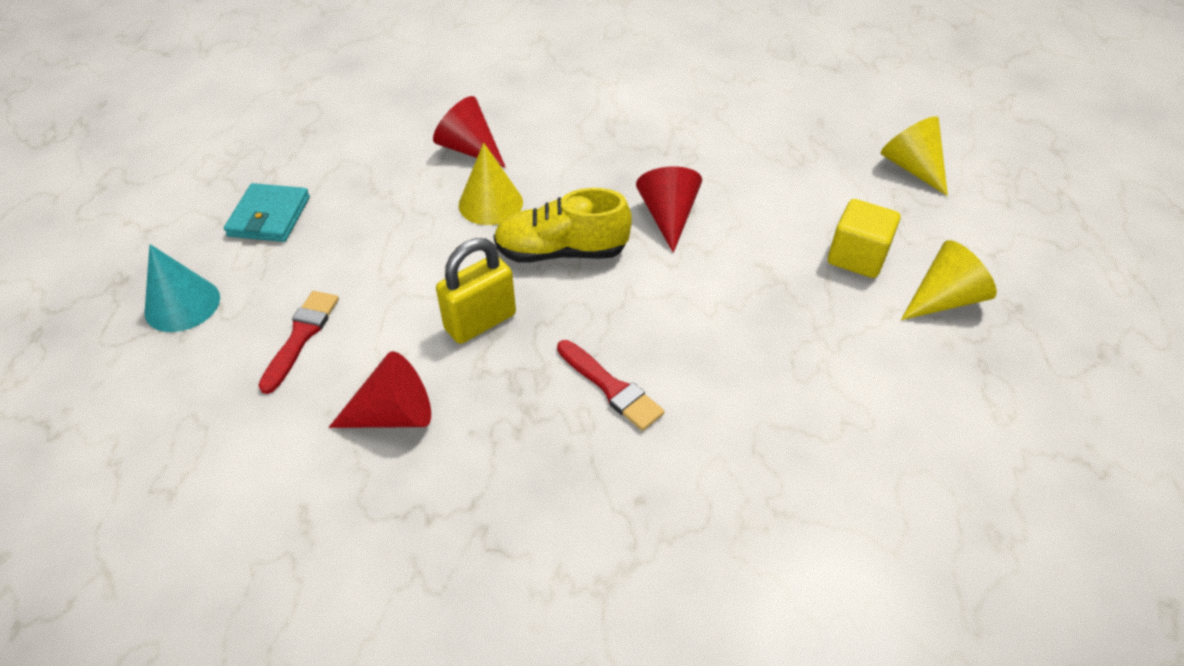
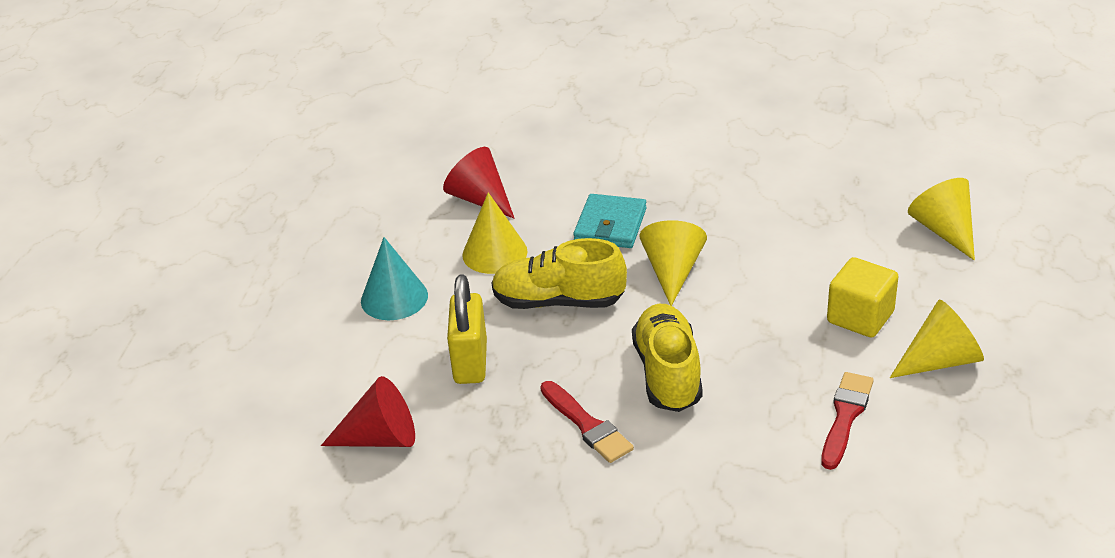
camera: 10 degrees right, 10 degrees down
turquoise cone [145,244,220,332] -> turquoise cone moved to [361,237,428,320]
turquoise wallet [224,183,310,242] -> turquoise wallet moved to [573,194,647,248]
red brush [258,291,339,394] -> red brush moved to [821,372,874,470]
yellow padlock [436,238,516,344] -> yellow padlock turned 60 degrees counterclockwise [447,274,487,384]
red cone [636,166,702,253] -> yellow cone [639,220,707,306]
none -> yellow shoe [632,304,703,412]

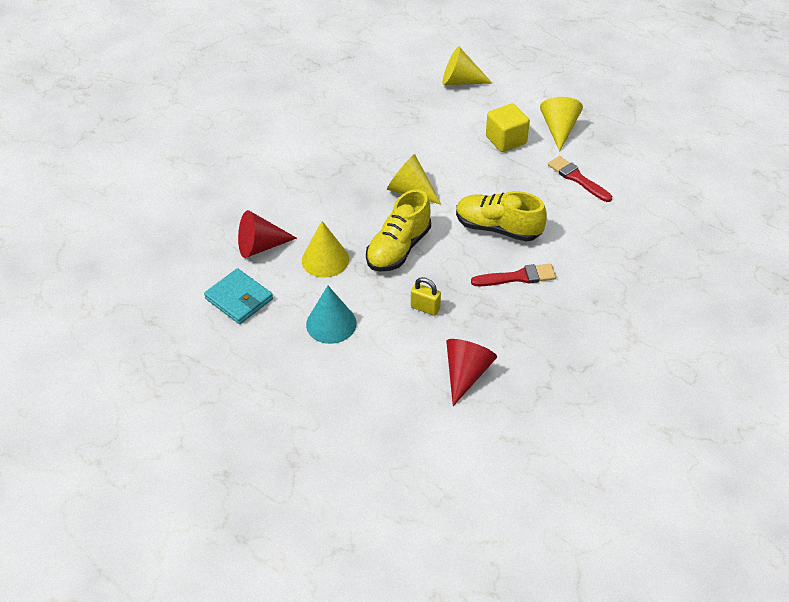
camera: 65 degrees left, 10 degrees up
yellow padlock [447,274,487,384] -> yellow padlock [411,277,441,316], size x0.60
turquoise wallet [573,194,647,248] -> turquoise wallet moved to [204,268,273,324]

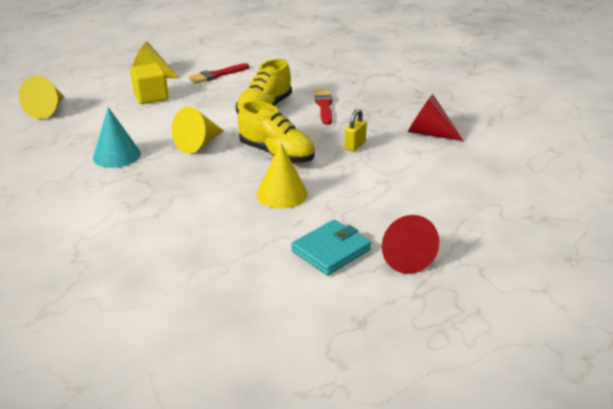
camera: 85 degrees left, 15 degrees down
red cone [238,210,297,258] -> red cone moved to [382,215,439,274]
turquoise cone [306,286,357,344] -> turquoise cone moved to [93,107,141,168]

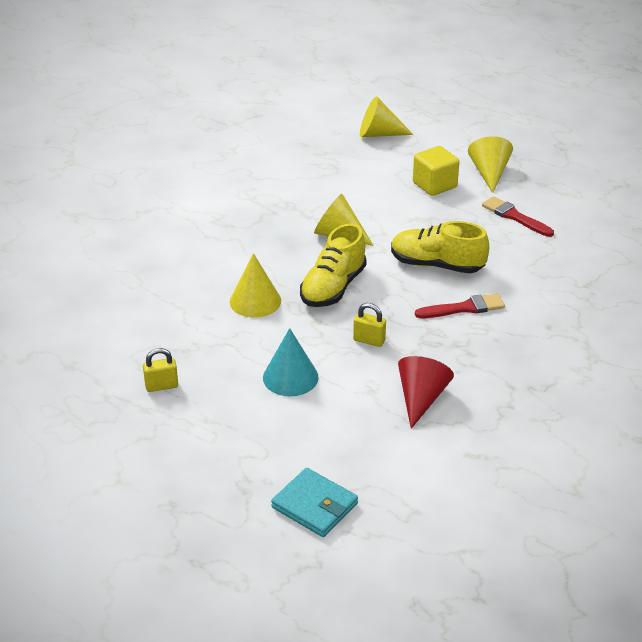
camera: 80 degrees right, 5 degrees up
turquoise cone [93,107,141,168] -> turquoise cone moved to [263,328,319,396]
turquoise wallet [291,220,371,275] -> turquoise wallet moved to [271,468,358,537]
red cone [382,215,439,274] -> yellow padlock [143,348,178,392]

